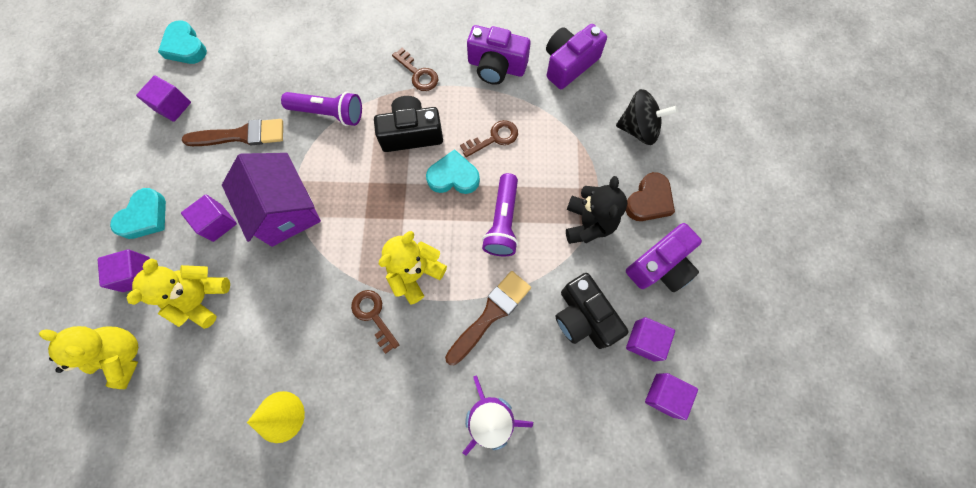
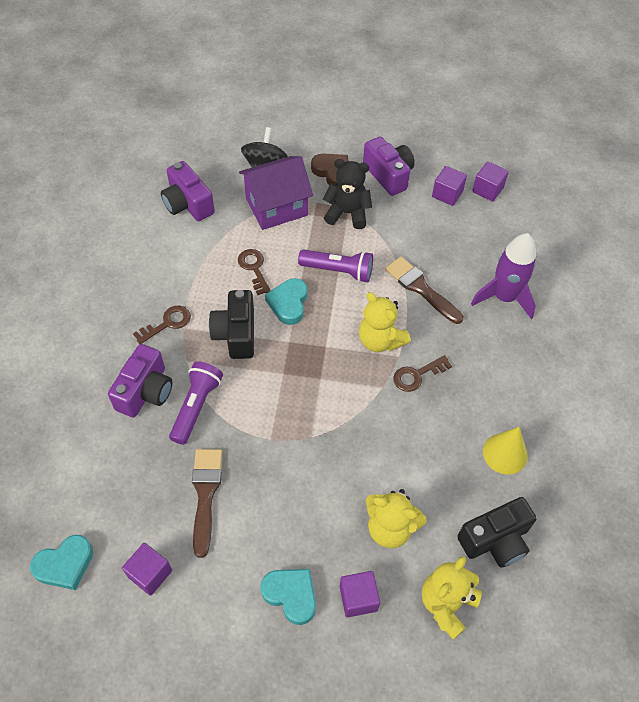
camera: 85 degrees left, 15 degrees down
purple cube [181,195,237,242] -> none
purple house [222,153,321,247] -> purple house moved to [239,156,313,230]
purple camera [467,25,531,85] -> purple camera moved to [108,344,172,418]
black camera [555,273,629,349] -> black camera moved to [457,497,536,568]

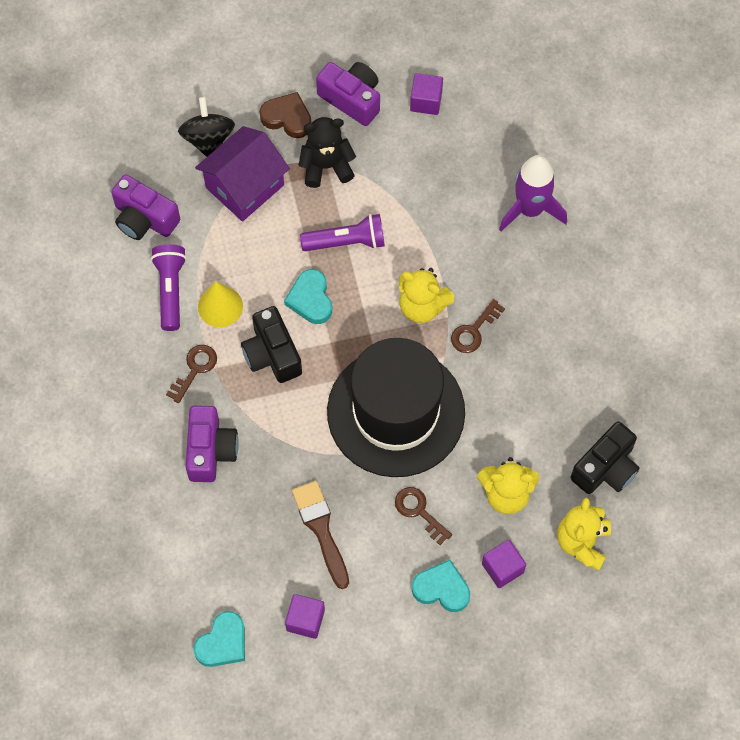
camera: 20 degrees left, 10 degrees up
purple flashlight [169,361,223,445] -> purple flashlight moved to [151,244,187,331]
brown key [238,249,271,295] -> brown key moved to [395,487,452,545]
brown brush [385,256,463,324] -> none
purple cube [472,161,509,202] -> none
yellow cone [483,427,528,475] -> yellow cone moved to [198,281,243,327]
none -> black hat [327,338,465,477]

